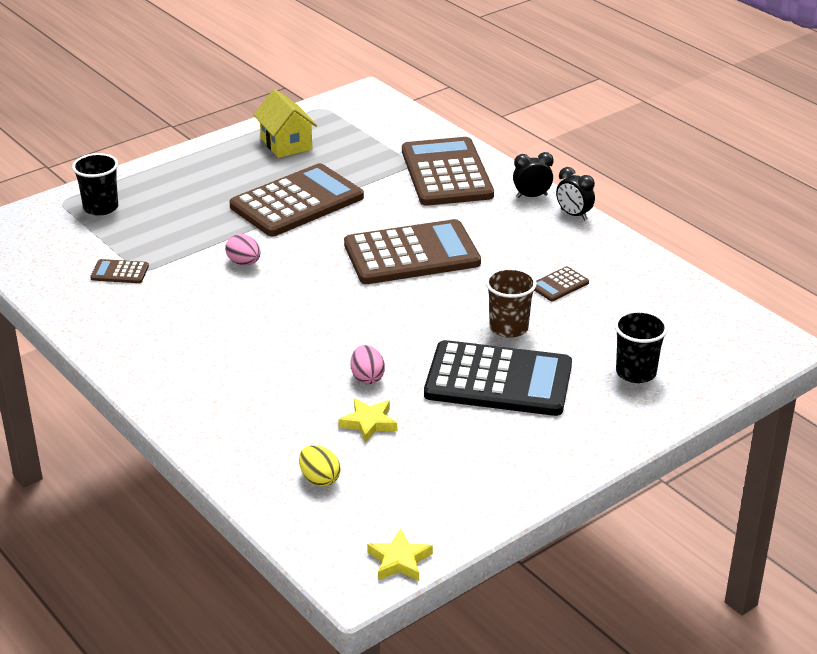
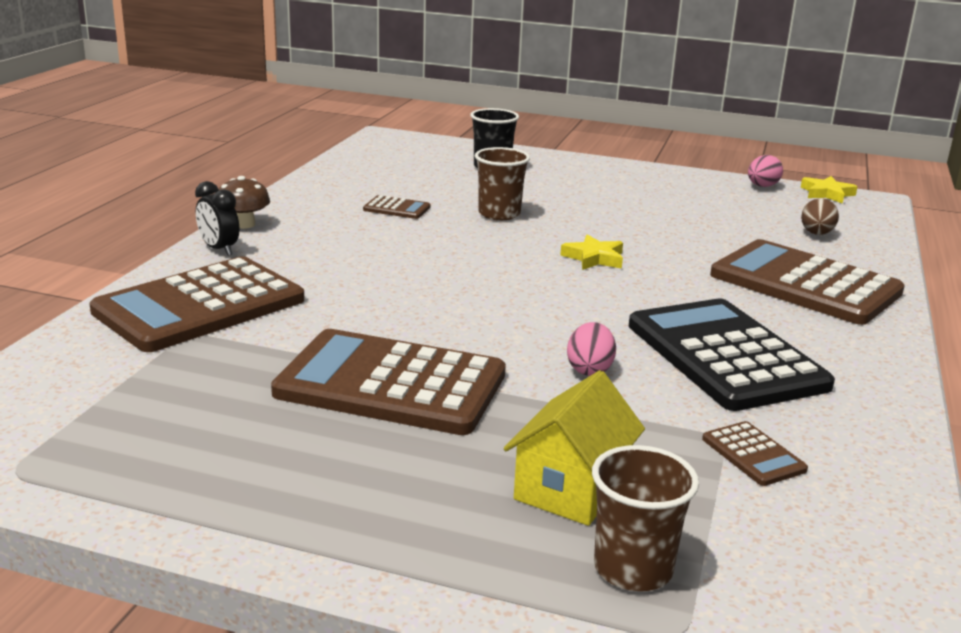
camera: 125 degrees left, 10 degrees down
black cup [72,153,118,216] -> brown cup [592,445,699,591]
yellow house [254,89,317,158] -> yellow house moved to [504,370,645,526]
yellow egg [299,445,340,487] -> brown egg [801,199,839,235]
yellow star [338,398,397,443] -> yellow star moved to [560,234,623,270]
brown calculator [344,219,481,284] -> brown calculator moved to [710,239,905,325]
pink egg [350,345,385,384] -> pink egg moved to [748,155,783,187]
black calculator [424,340,572,416] -> black calculator moved to [628,298,835,411]
black clock [556,167,595,221] -> brown mushroom [218,176,270,229]

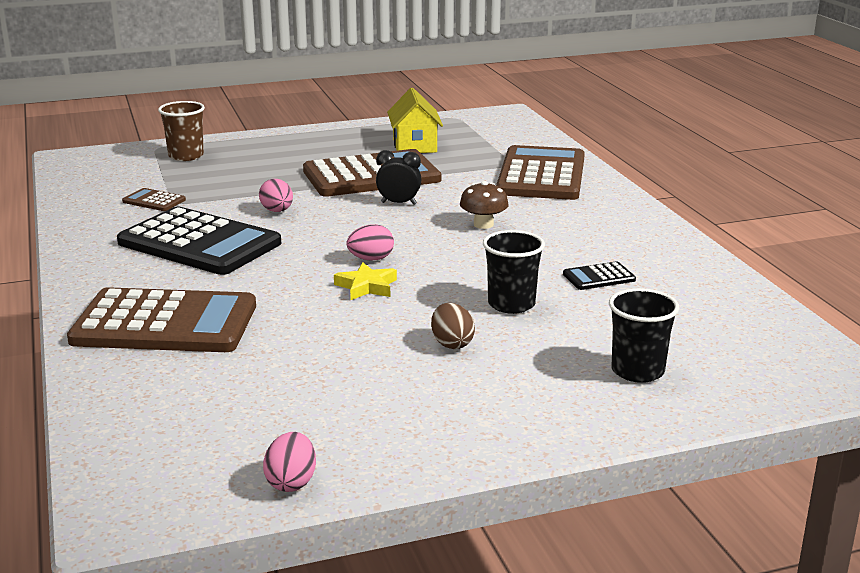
camera: 145 degrees right, 0 degrees up
black clock [195,181,239,256] -> black clock moved to [376,150,421,205]
brown mushroom [218,176,270,229] -> brown mushroom moved to [460,181,509,229]
brown calculator [363,195,430,219] -> black calculator [563,261,636,290]
brown cup [475,147,530,220] -> black cup [483,230,545,314]
yellow house [504,370,645,526] -> yellow house moved to [387,88,443,153]
yellow star [801,176,858,204] -> none
brown egg [801,199,839,235] -> brown egg moved to [431,303,475,349]
none -> pink egg [347,224,394,261]

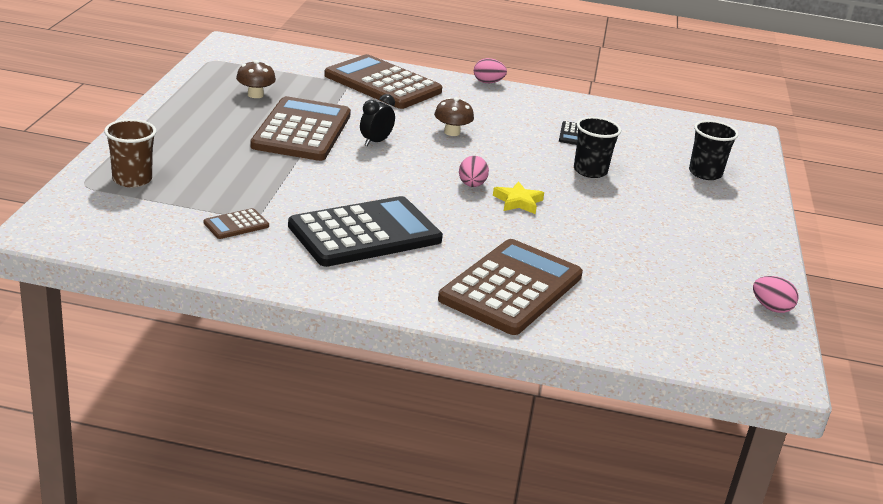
camera: 65 degrees left, 5 degrees up
pink egg [259,179,293,212] -> pink egg moved to [474,58,507,83]
yellow house [387,88,443,153] -> brown mushroom [236,60,276,98]
brown egg [431,303,475,349] -> none

